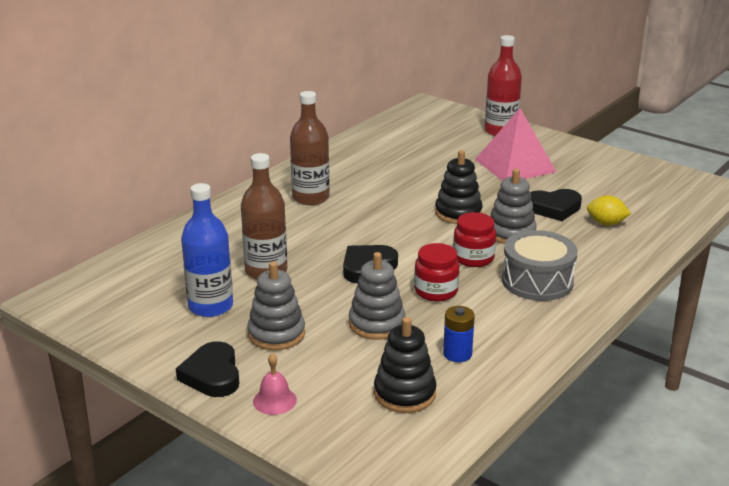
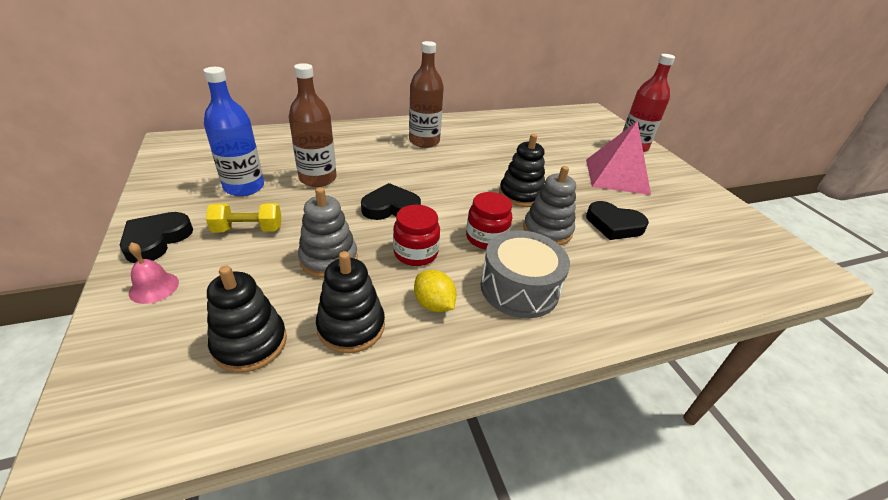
camera: 30 degrees right, 10 degrees up
grey stacking toy [247,262,305,350] -> yellow dumbbell [206,203,281,232]
blue battery [443,306,475,362] -> black stacking toy [316,251,385,353]
yellow lemon [587,195,631,226] -> yellow lemon moved to [414,270,456,312]

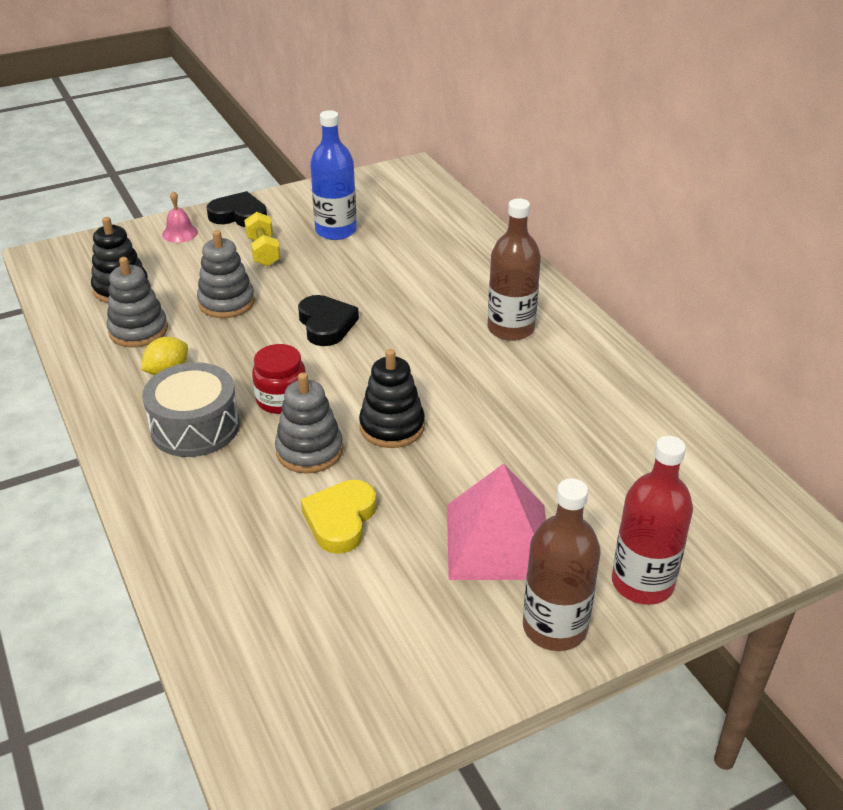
camera: 85 degrees right, 0 degrees up
brown bottle [289,63,337,187] -> brown bottle moved to [523,478,601,651]
black stacking toy [316,251,385,353] -> grey stacking toy [107,257,168,348]
red jar [393,205,440,266] -> none
black heart [586,201,649,240] -> yellow heart [300,480,377,554]

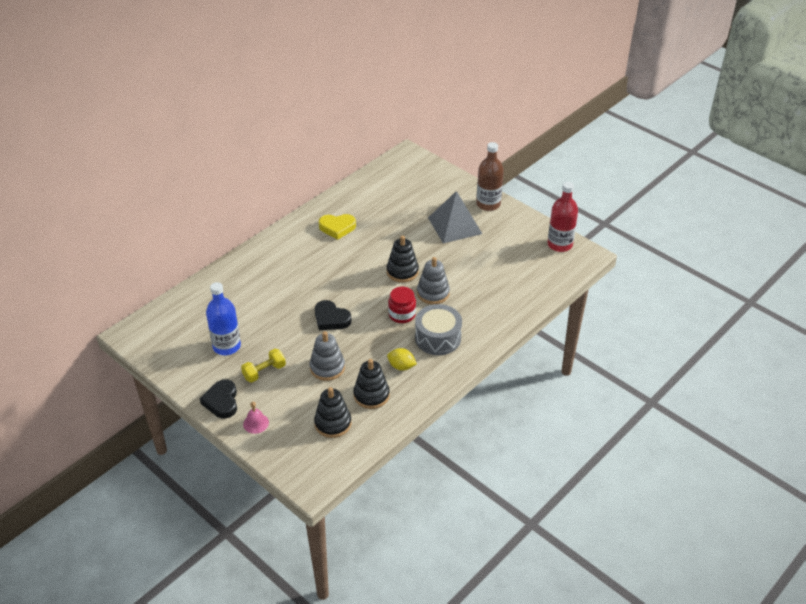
camera: 110 degrees left, 5 degrees up
grey stacking toy [107,257,168,348] -> black stacking toy [353,359,390,409]
black heart [298,295,359,346] -> black heart turned 105 degrees counterclockwise [315,300,351,330]
yellow heart [300,480,377,554] -> yellow heart moved to [319,214,356,240]
pink pyramid [447,463,546,580] -> grey pyramid [428,191,482,243]
brown bottle [488,198,541,341] -> none
red bottle [612,436,693,605] -> red bottle moved to [547,182,578,252]

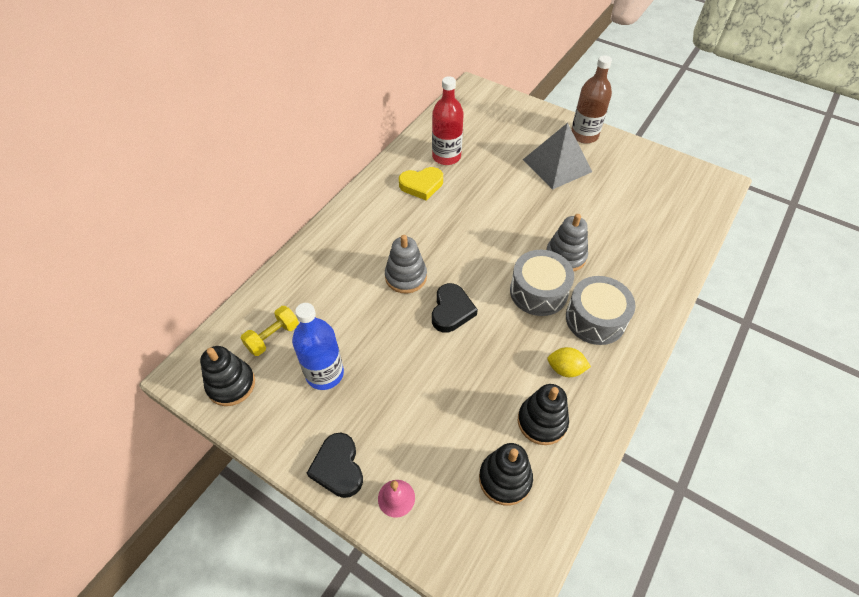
camera: 10 degrees left, 10 degrees up
yellow dumbbell [241,349,286,383] -> yellow dumbbell moved to [241,306,299,356]
grey stacking toy [310,331,345,381] -> grey stacking toy moved to [385,235,427,293]
black heart [315,300,351,330] -> black heart turned 105 degrees counterclockwise [432,283,478,332]
black stacking toy [387,236,419,283] -> black stacking toy moved to [200,346,255,406]
red jar [388,287,416,323] -> grey drum [510,250,574,316]
red bottle [547,182,578,252] -> red bottle moved to [432,76,464,165]

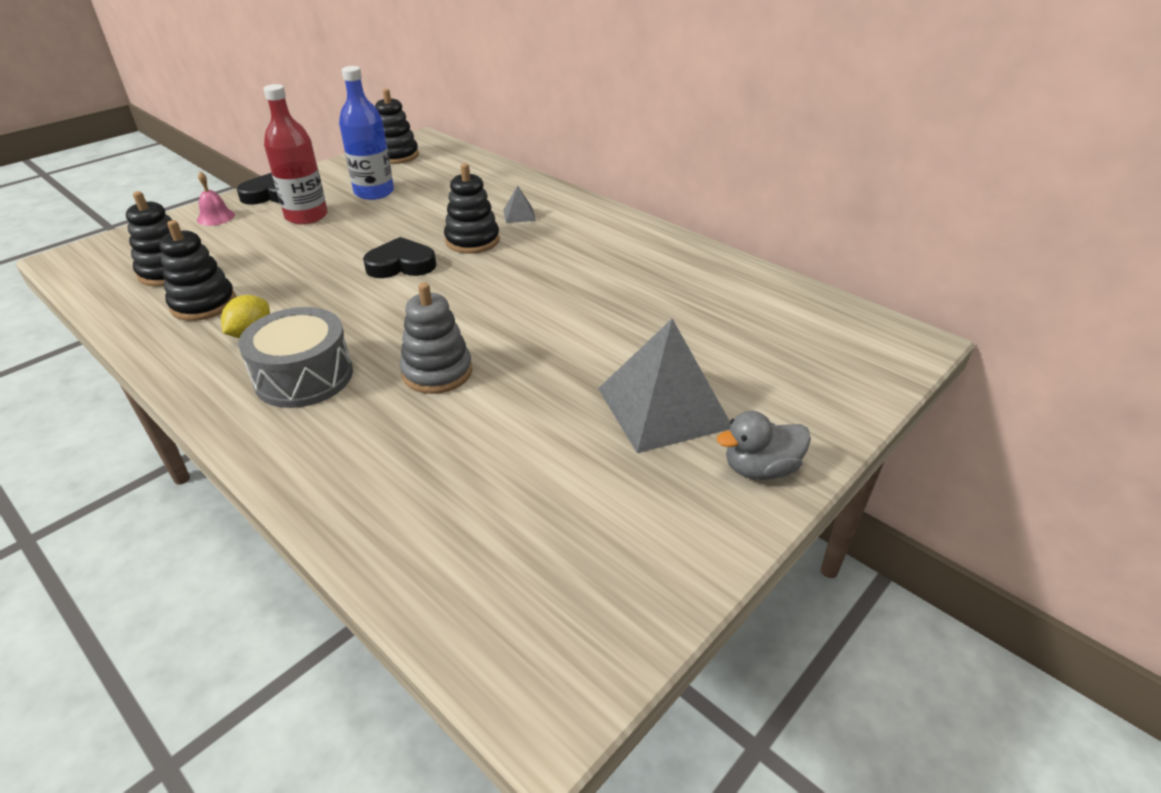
camera: 100 degrees right, 15 degrees down
yellow dumbbell [241,306,299,356] -> none
grey stacking toy [385,235,427,293] -> black stacking toy [444,163,500,254]
yellow heart [399,167,443,201] -> none
red bottle [432,76,464,165] -> red bottle moved to [263,84,328,225]
black heart [432,283,478,332] -> black heart turned 150 degrees clockwise [363,237,436,278]
grey drum [510,250,574,316] -> none
brown bottle [571,55,612,143] -> grey duck [717,411,811,480]
none -> grey pyramid [503,186,536,223]

